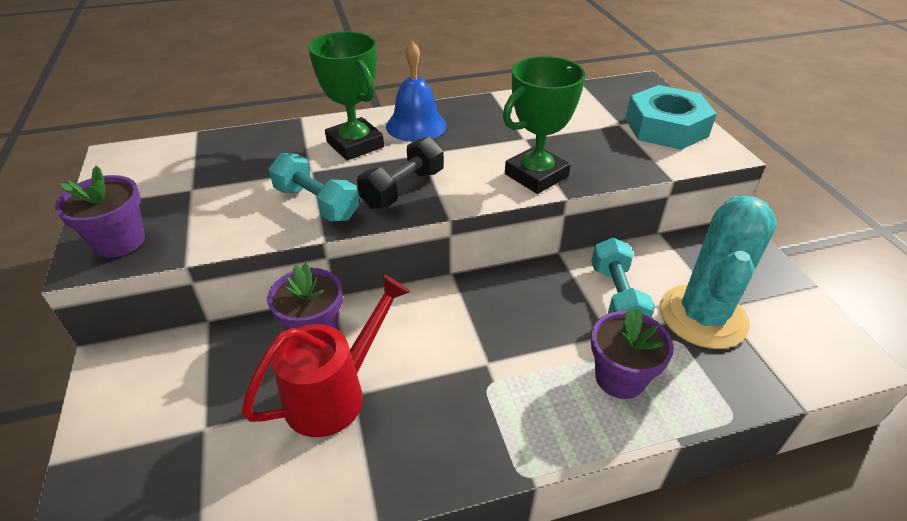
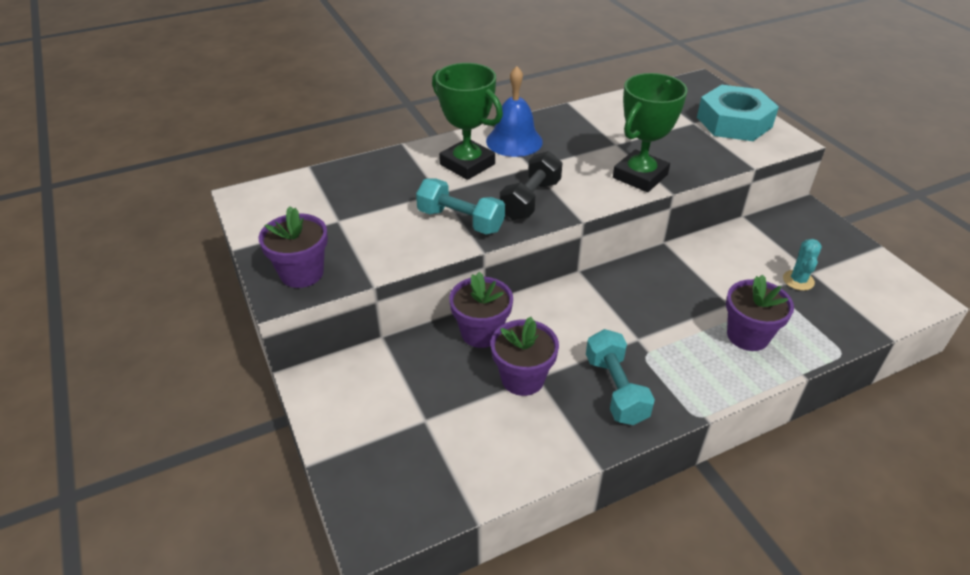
camera: 10 degrees left, 0 degrees up
red watering can [242,275,410,437] -> purple flower pot [491,317,559,396]
turquoise dumbbell [591,238,655,317] -> turquoise dumbbell moved to [586,329,655,425]
turquoise cactus [660,196,777,349] -> turquoise cactus [783,239,822,291], size x0.42

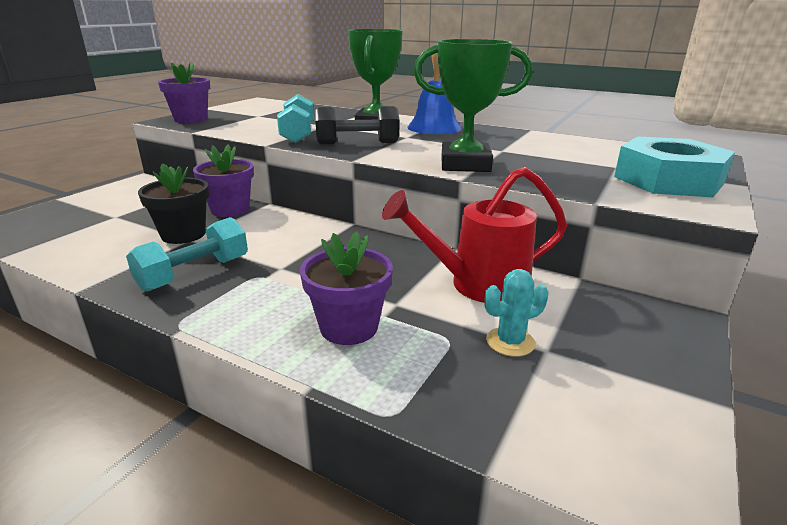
camera: 55 degrees right, 15 degrees down
purple flower pot [491,317,559,396] -> black flower pot [138,163,209,244]
none -> red watering can [382,167,567,303]

